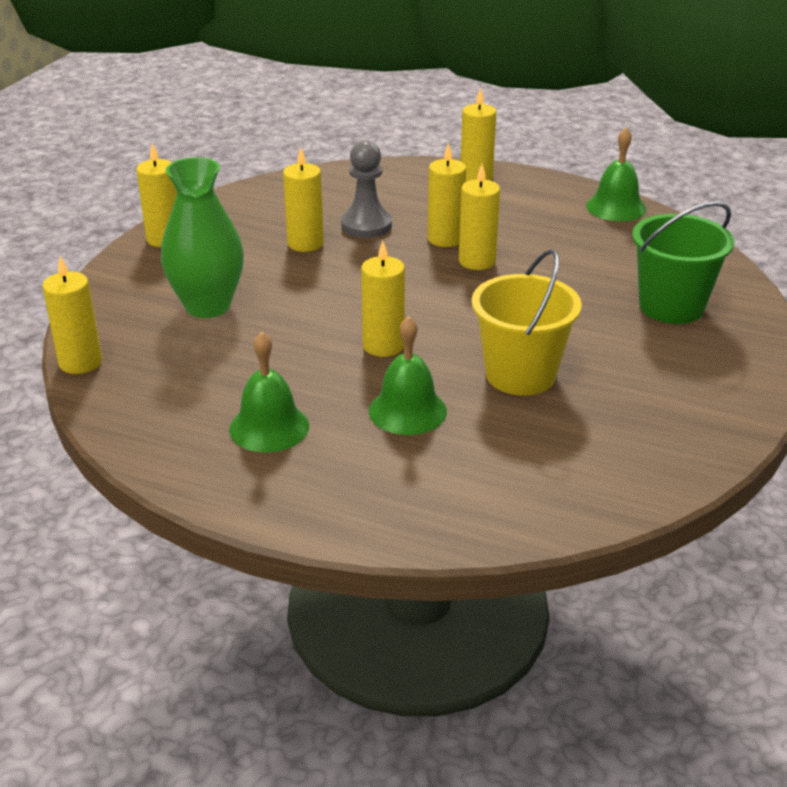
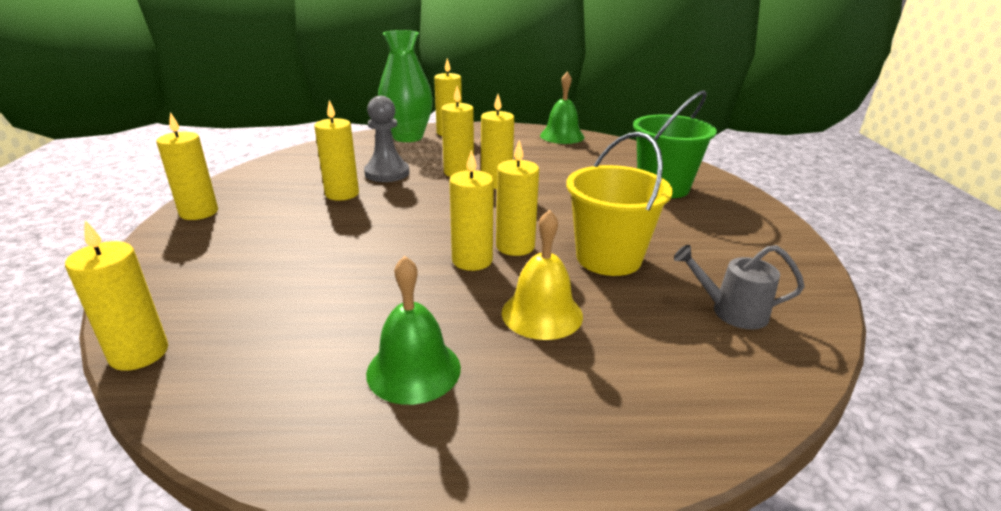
camera: 25 degrees left, 5 degrees down
green vase [161,157,244,318] -> green vase moved to [378,30,433,142]
green bell [369,316,447,435] -> yellow bell [502,209,583,340]
none -> yellow candle [496,140,539,256]
none -> grey watering can [674,245,805,329]

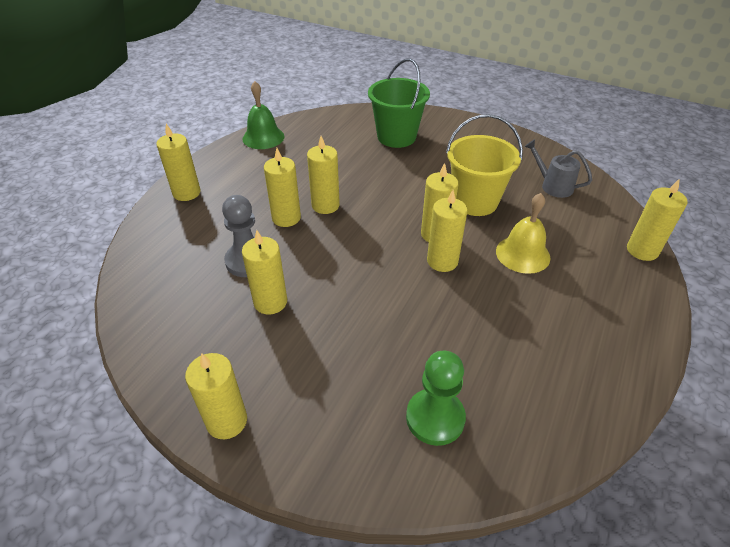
camera: 60 degrees left, 15 degrees up
yellow candle [65,220,168,371] -> yellow candle moved to [627,179,688,261]
green bell [366,256,461,405] -> none
green vase [378,30,433,142] -> none
grey watering can [674,245,805,329] -> grey watering can turned 90 degrees clockwise [524,139,592,198]
none -> green pawn [406,351,466,446]

